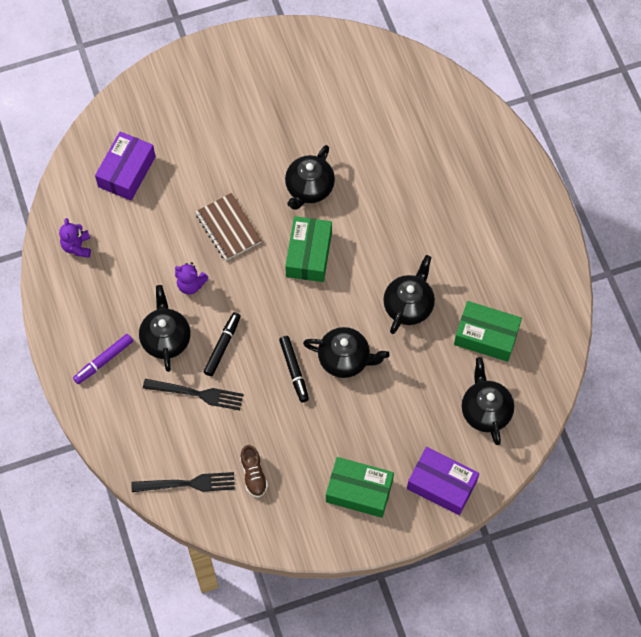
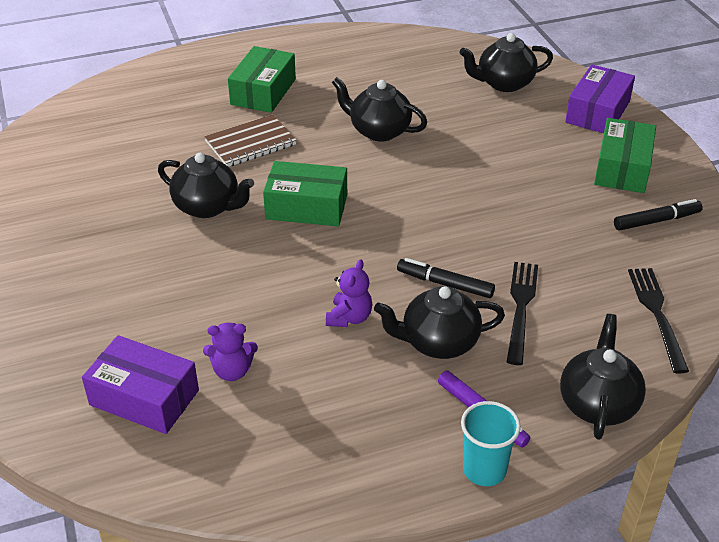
camera: 90 degrees left, 25 degrees down
purple teddy bear [59,218,91,258] -> purple teddy bear moved to [203,323,258,381]
brown notebook [195,193,262,261] -> brown notebook moved to [204,115,297,167]
brown shoe [240,445,268,498] -> none
black marker [279,336,309,402] -> black marker moved to [614,199,703,231]
black teapot [303,327,390,378] -> black teapot moved to [560,314,646,440]
green box [454,301,522,362] -> green box moved to [228,46,296,113]
none -> turquoise cup [461,401,521,486]

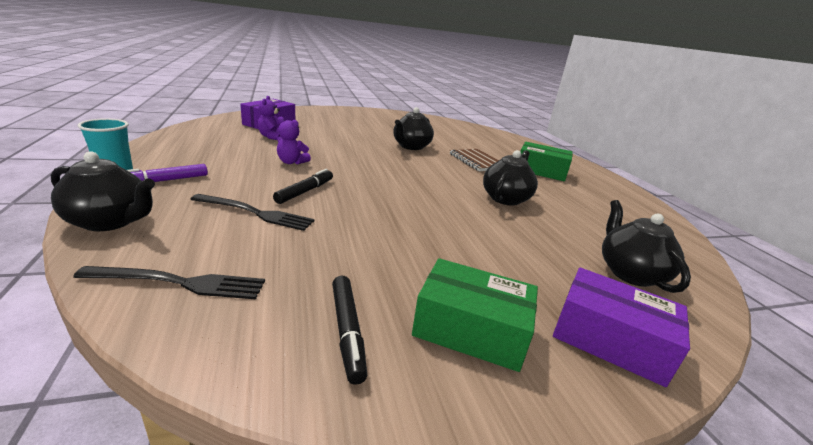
camera: 90 degrees right, 15 degrees down
green box [263,161,347,226] -> none
black teapot [374,286,505,359] -> none

